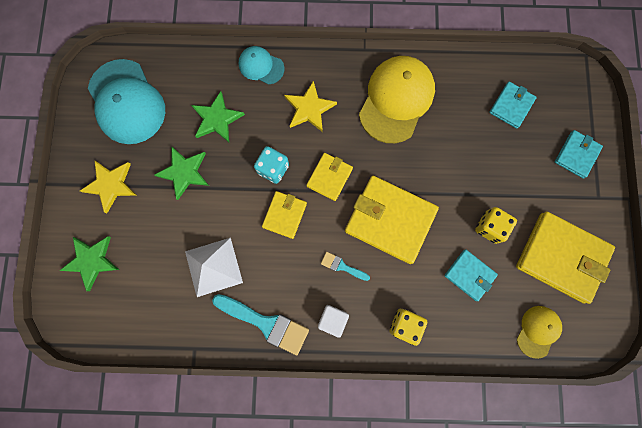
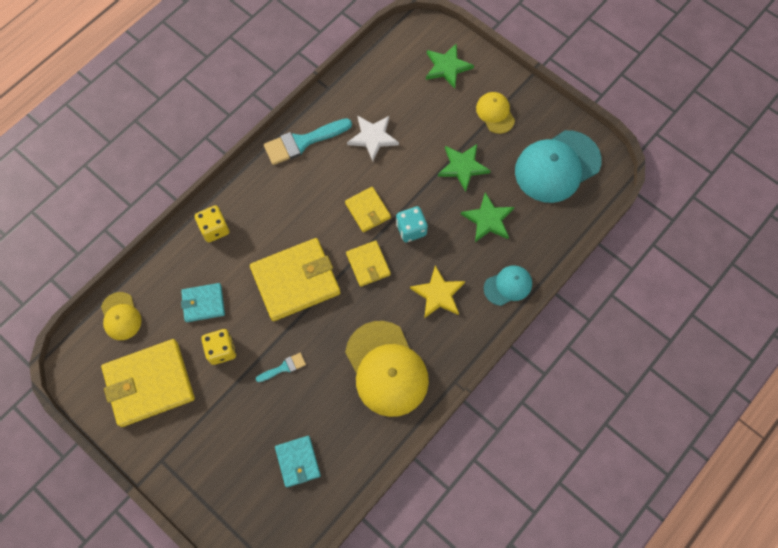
camera: 130 degrees right, 10 degrees down
yellow star [80,161,136,213] -> yellow cap [476,92,515,134]
turquoise cap [88,59,165,144] -> turquoise cap turned 45 degrees counterclockwise [515,130,602,203]
white pyramid [185,238,243,297] -> white star [347,115,399,161]
white cube [318,305,349,338] -> none
turquoise brush [321,252,370,281] -> turquoise brush moved to [256,353,306,382]
turquoise wallet [555,130,603,178] -> none

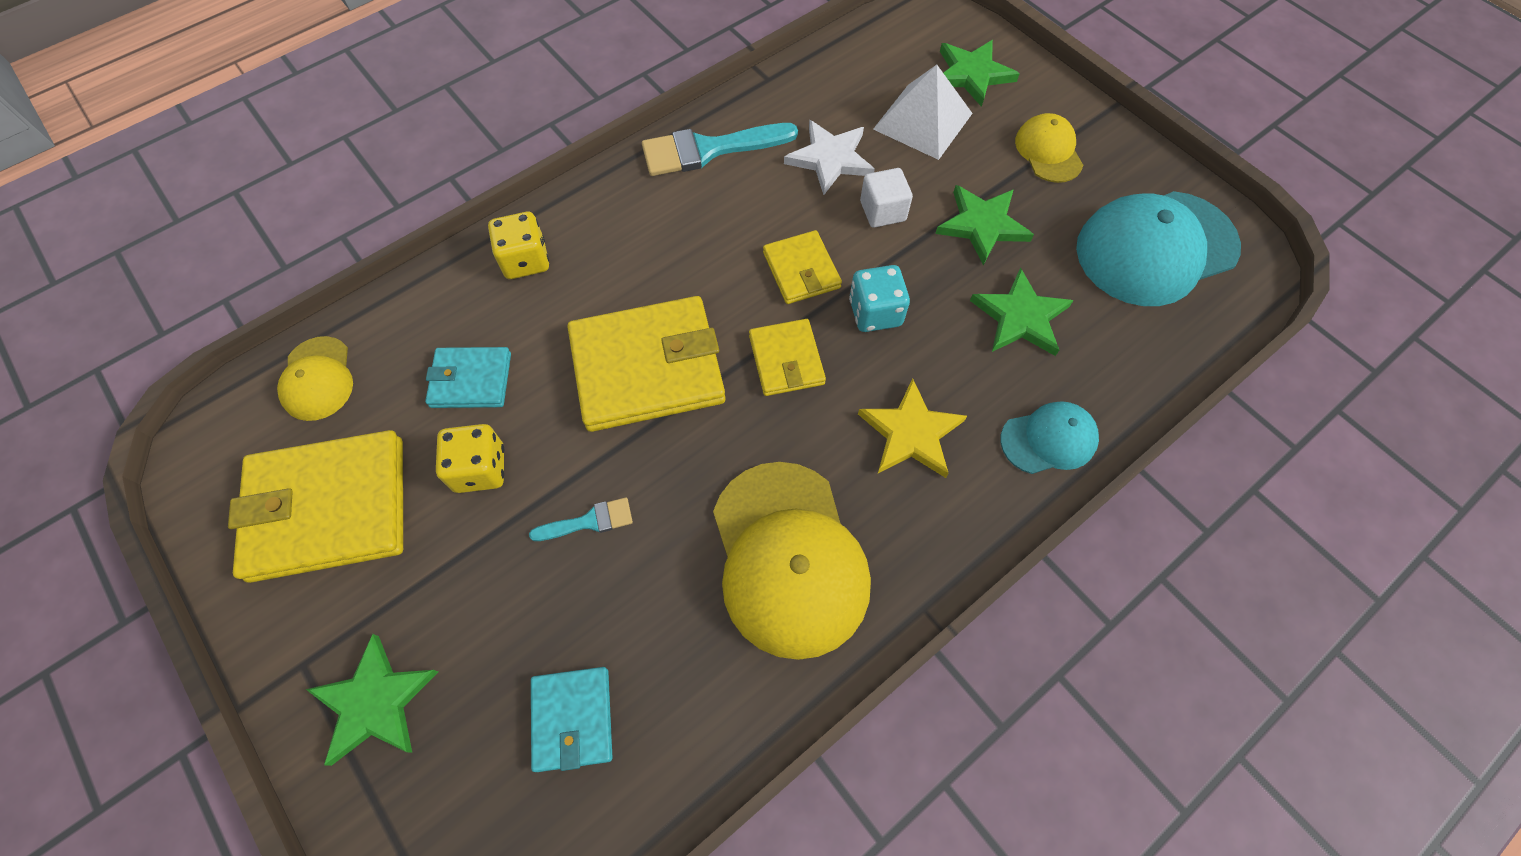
camera: 10 degrees right, 5 degrees down
none -> green star [306,634,438,766]
none -> white cube [860,168,913,228]
none -> white pyramid [873,65,973,160]

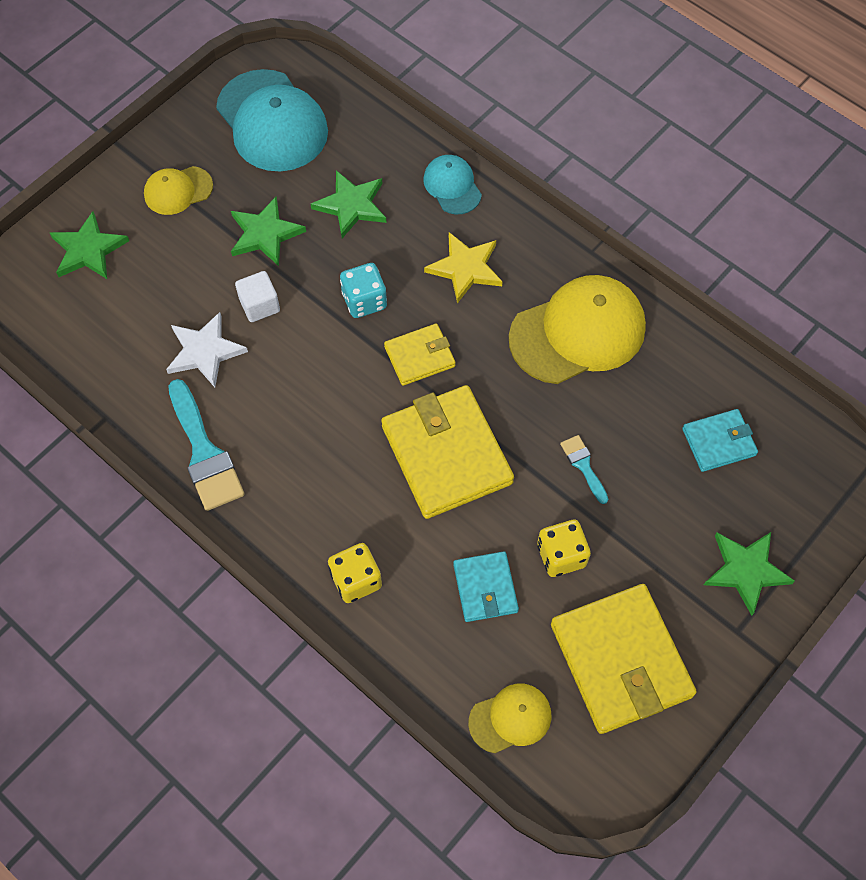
camera: 100 degrees left, 0 degrees up
yellow wallet [763,230,842,304] -> none
white pyramid [873,65,973,160] -> none

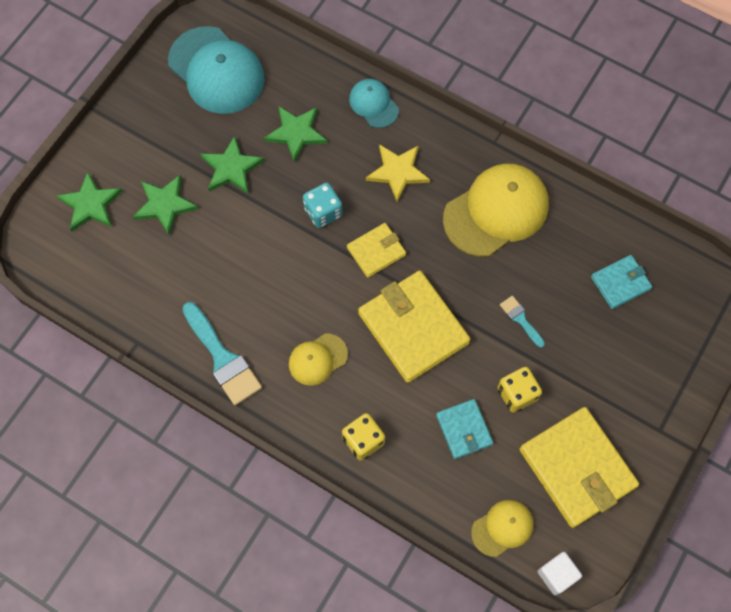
camera: 10 degrees left, 5 degrees up
yellow cap [144,166,213,215] -> yellow cap moved to [289,333,348,386]
white star [166,312,248,387] -> none
white cube [235,271,280,322] -> white cube moved to [537,552,582,595]
green star [704,532,795,616] -> green star moved to [133,175,198,235]

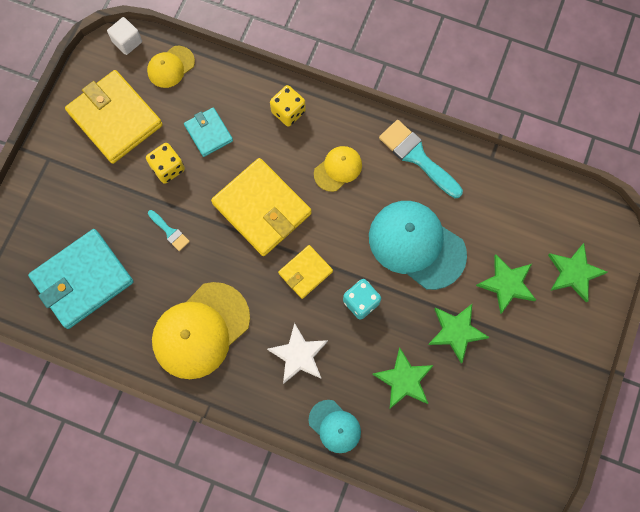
camera: 170 degrees right, 5 degrees up
turquoise cap [168,26,265,114] -> turquoise cap moved to [369,201,467,290]
yellow star [366,144,430,202] -> white star [267,323,328,384]
turquoise wallet [591,255,652,309] -> turquoise wallet [28,229,134,329], size x1.88

